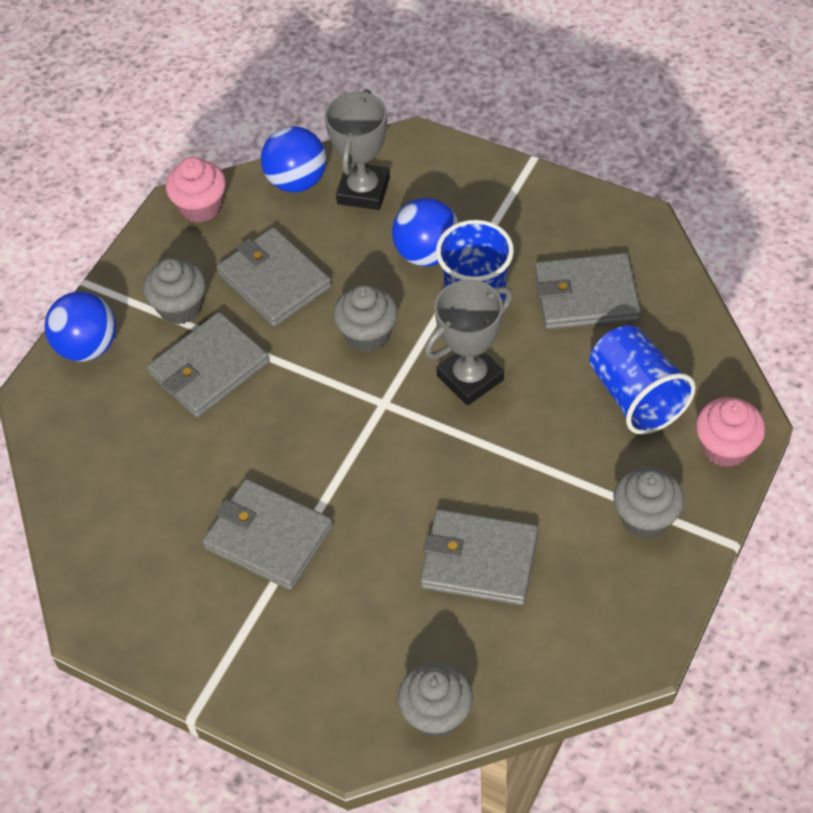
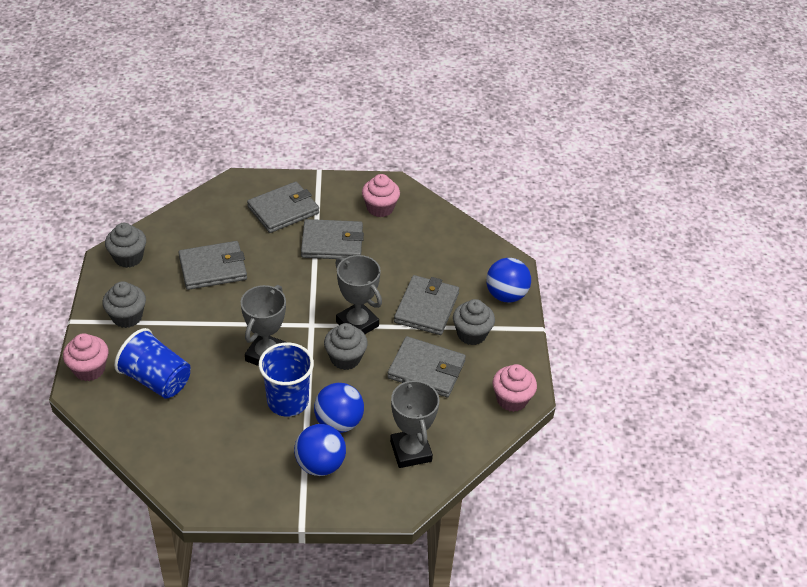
camera: 145 degrees right, 10 degrees down
blue ball [261,126,326,192] -> blue ball moved to [294,424,346,476]
grey cupcake [398,662,473,738] -> grey cupcake moved to [105,223,146,268]
grey wallet [535,253,641,330] -> grey wallet moved to [247,182,319,233]
none -> grey trophy [335,255,382,334]
none -> pink cupcake [362,174,400,217]

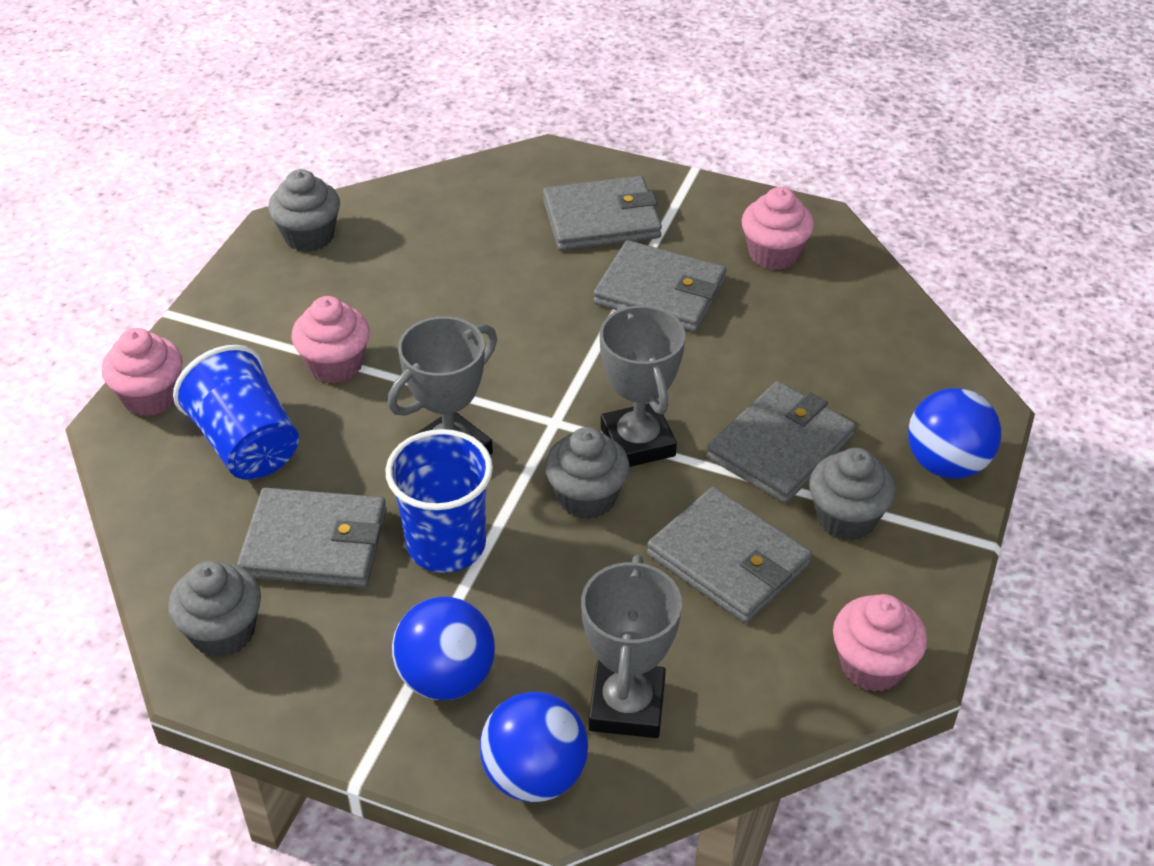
camera: 25 degrees right, 0 degrees up
grey cupcake [102,281,146,328] -> grey cupcake moved to [168,561,261,657]
grey wallet [178,241,247,290] -> grey wallet moved to [237,487,387,588]
blue ball [314,383,364,433] -> blue ball moved to [480,692,588,802]
none -> pink cupcake [291,296,370,383]

